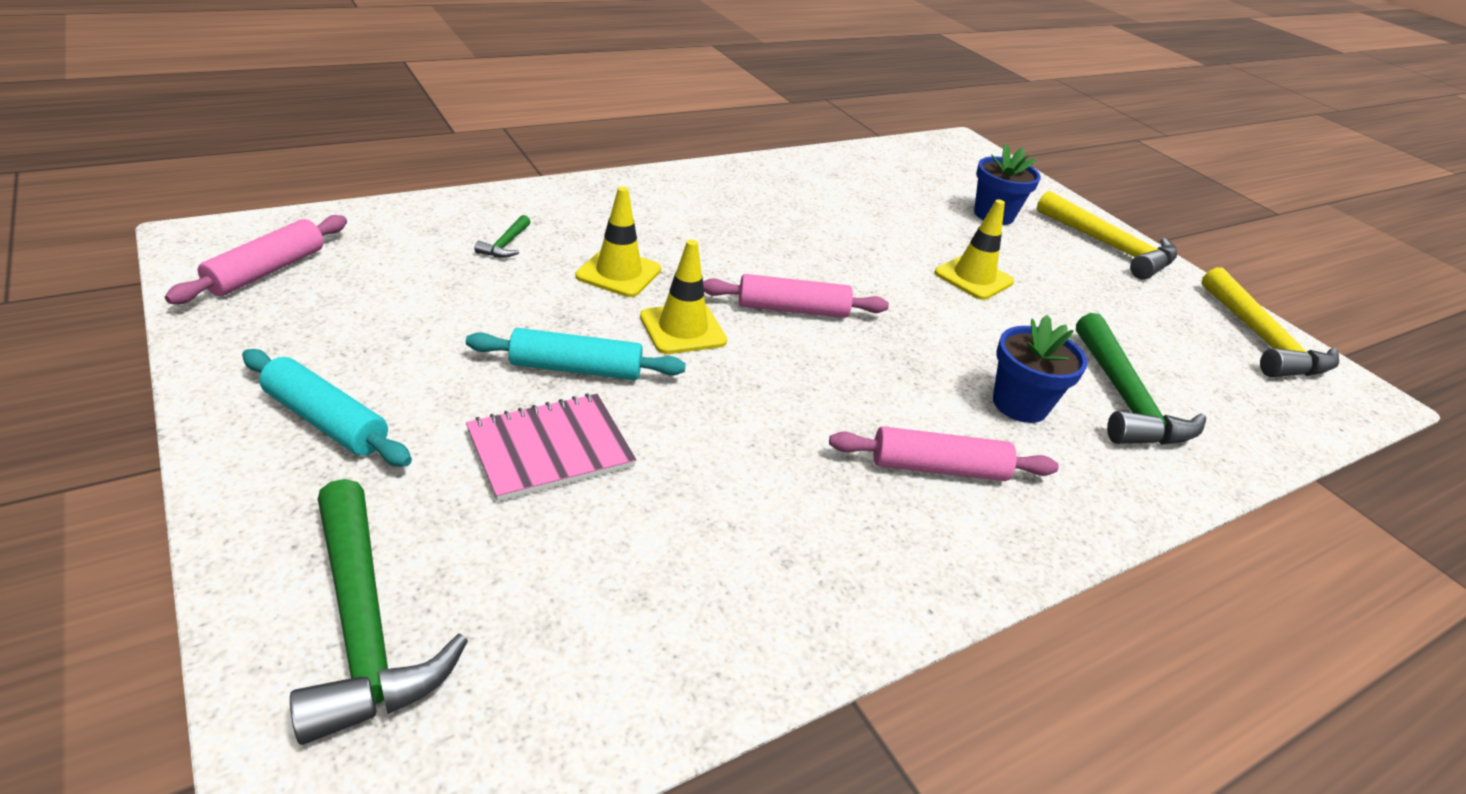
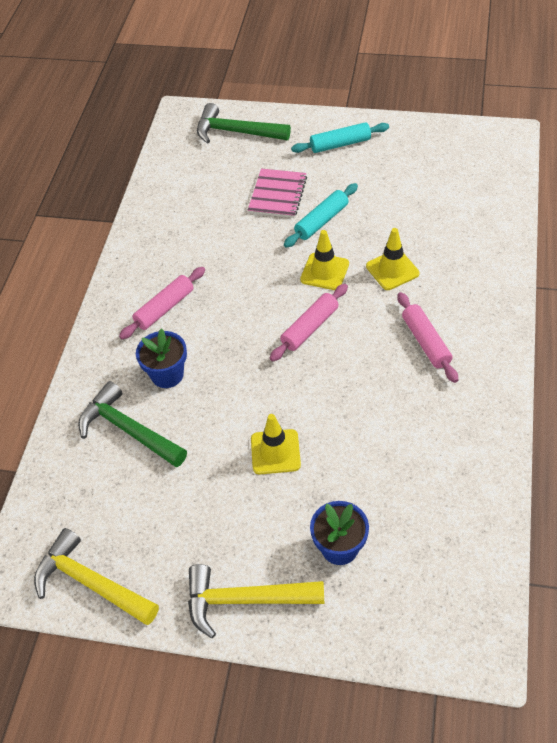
camera: 140 degrees right, 15 degrees up
pink rolling pin [165,215,347,304] -> pink rolling pin moved to [397,292,458,383]
green hammer [475,215,530,258] -> none

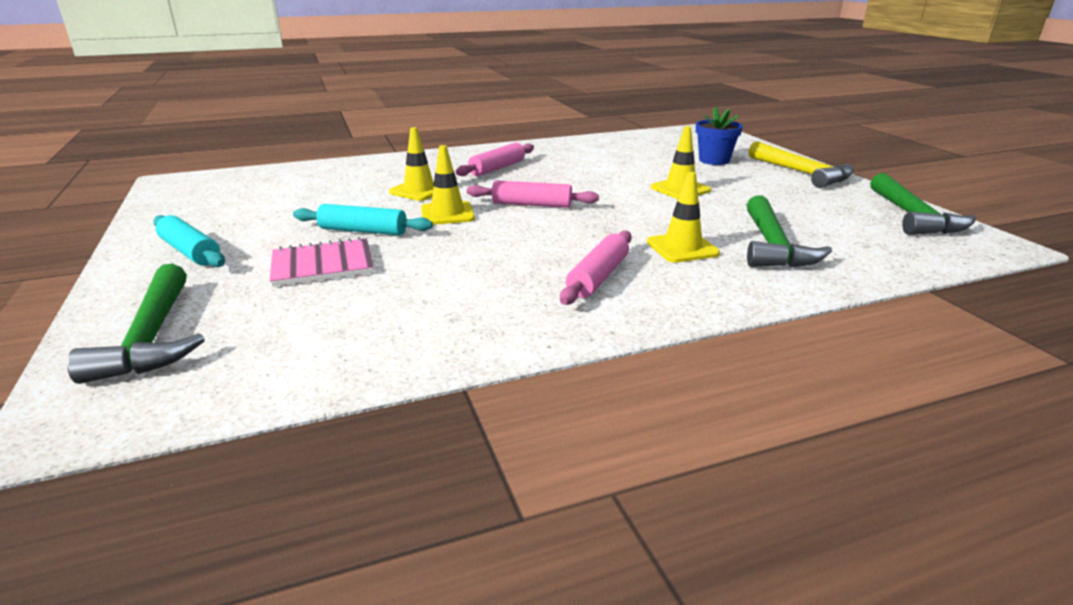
camera: 125 degrees left, 25 degrees down
yellow hammer [34,528,159,625] -> green hammer [870,173,976,235]
pink rolling pin [119,267,205,339] -> pink rolling pin turned 75 degrees counterclockwise [560,231,632,305]
blue flower pot [136,328,187,388] -> yellow traffic cone [647,172,720,263]

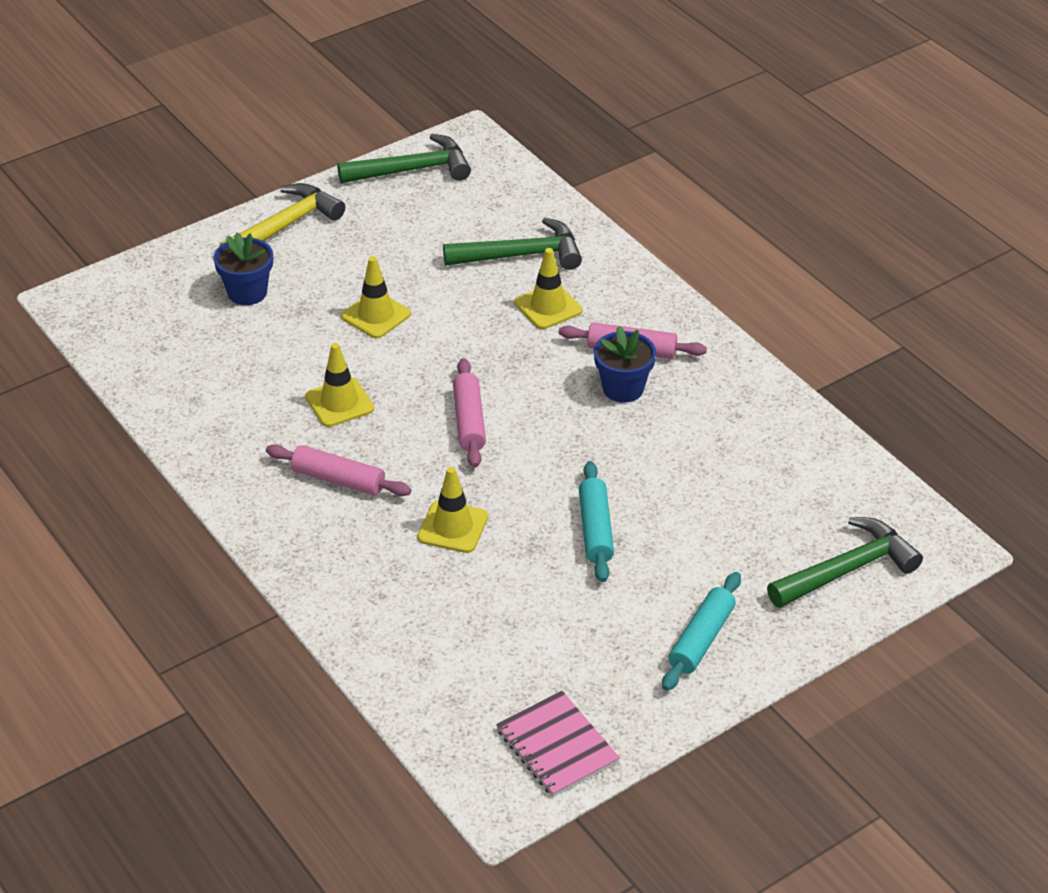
camera: 105 degrees left, 15 degrees up
pink notebook [270,237,374,286] -> pink notebook moved to [496,691,620,797]
yellow traffic cone [421,145,475,225] -> yellow traffic cone moved to [305,343,374,427]
none -> blue flower pot [594,326,656,403]

